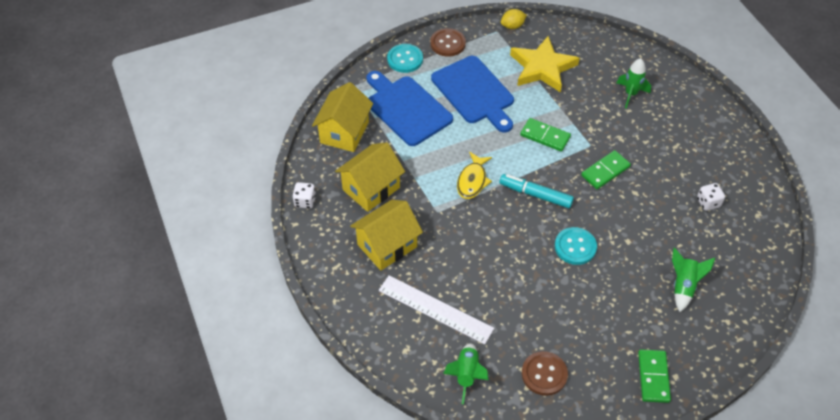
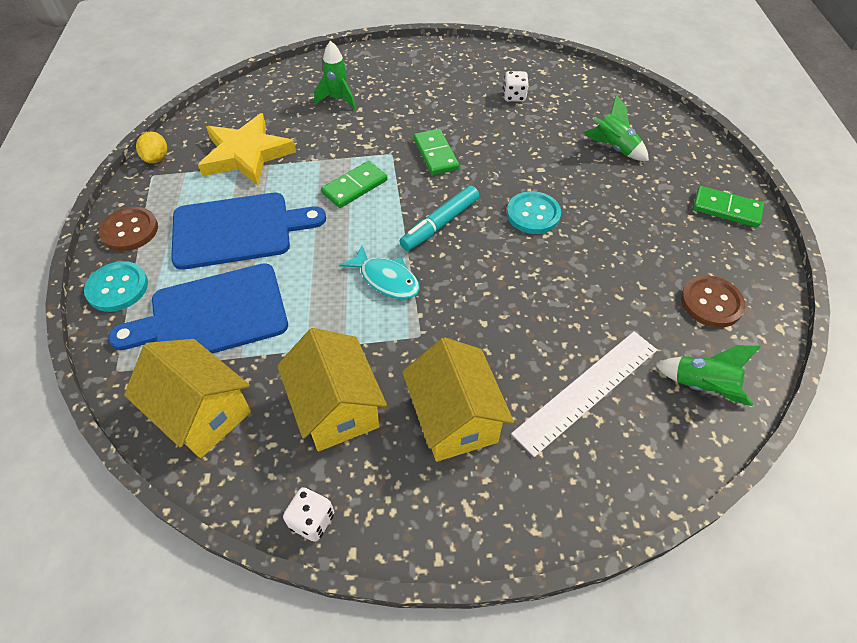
camera: 70 degrees left, 0 degrees up
yellow fish [457,152,492,199] -> turquoise fish [339,245,420,299]

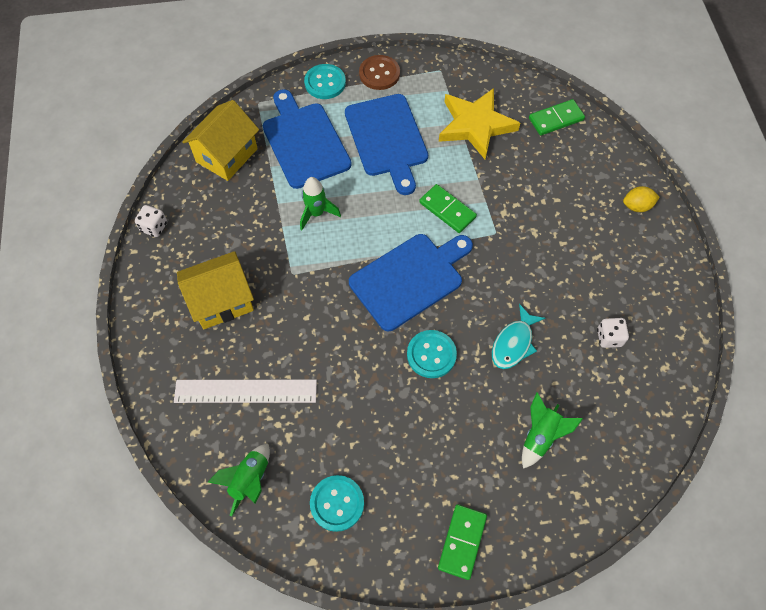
camera: 85 degrees right, 10 degrees up
yellow lemon [136,132,167,163] -> yellow lemon moved to [623,186,660,212]
yellow house [277,328,387,451] -> none
green rocket [314,41,356,111] -> green rocket moved to [300,177,341,230]
turquoise fish [339,245,420,299] -> turquoise fish moved to [492,304,545,369]
turquoise marker [399,185,479,251] -> blue cutting board [349,234,473,331]
green domino [414,129,459,175] -> green domino moved to [529,99,585,136]
white ruler [511,331,657,457] -> white ruler turned 45 degrees counterclockwise [174,380,317,403]
brown button [681,276,745,327] -> turquoise button [310,475,364,532]

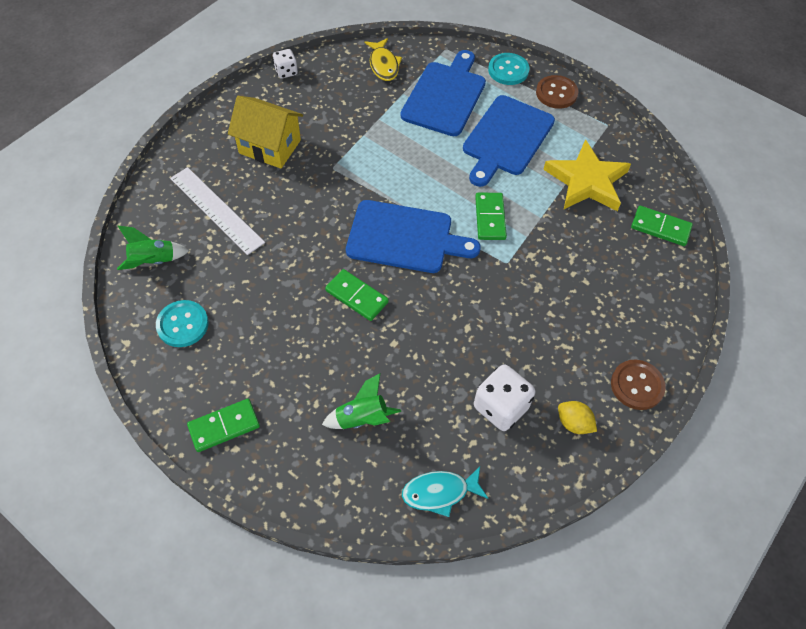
camera: 45 degrees right, 5 degrees down
yellow house [182,100,259,181] -> yellow fish [364,38,402,81]
green rocket [300,177,341,230] -> none
turquoise button [407,330,457,378] -> green domino [325,269,389,321]
turquoise fish [492,304,545,369] -> turquoise fish moved to [402,466,488,517]
white dice [597,318,629,348] -> white dice [474,365,535,431], size x1.69
yellow lemon [623,186,660,212] -> yellow lemon moved to [558,401,597,434]
none -> brown button [611,360,666,410]

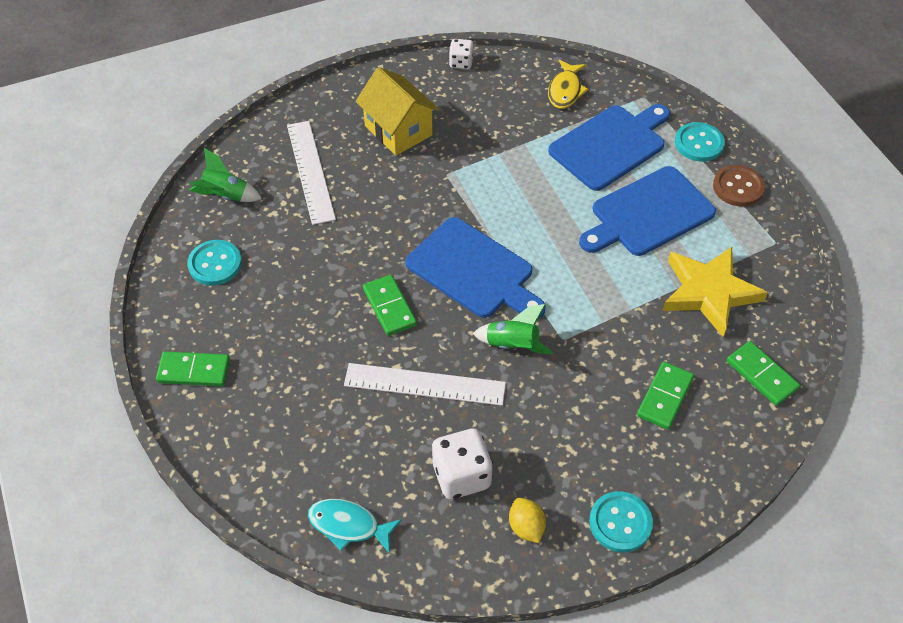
camera: 30 degrees right, 5 degrees down
green rocket [322,374,401,429] -> green rocket moved to [473,304,553,354]
green domino [475,193,507,240] -> green domino moved to [637,362,694,430]
brown button [611,360,666,410] -> turquoise button [589,491,653,552]
none -> white ruler [344,363,506,406]

